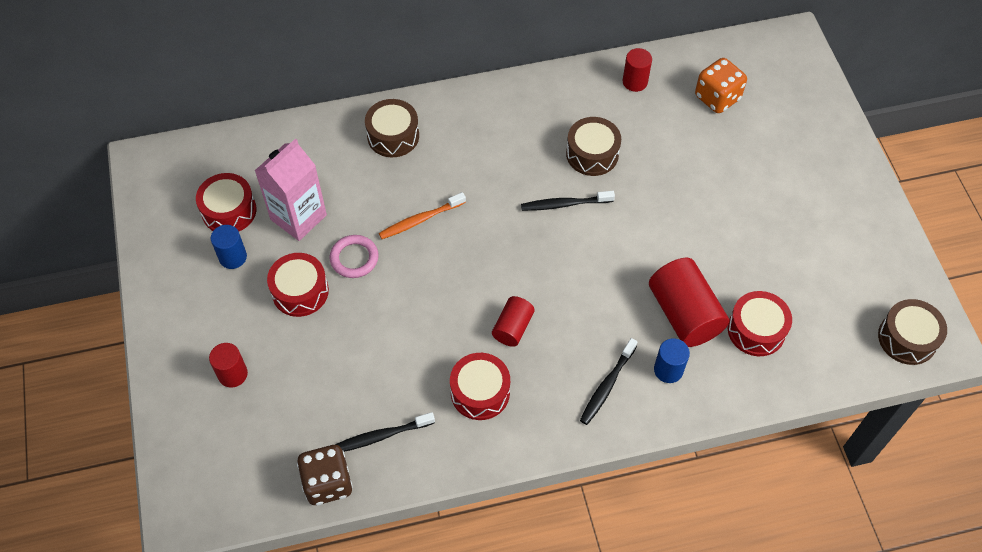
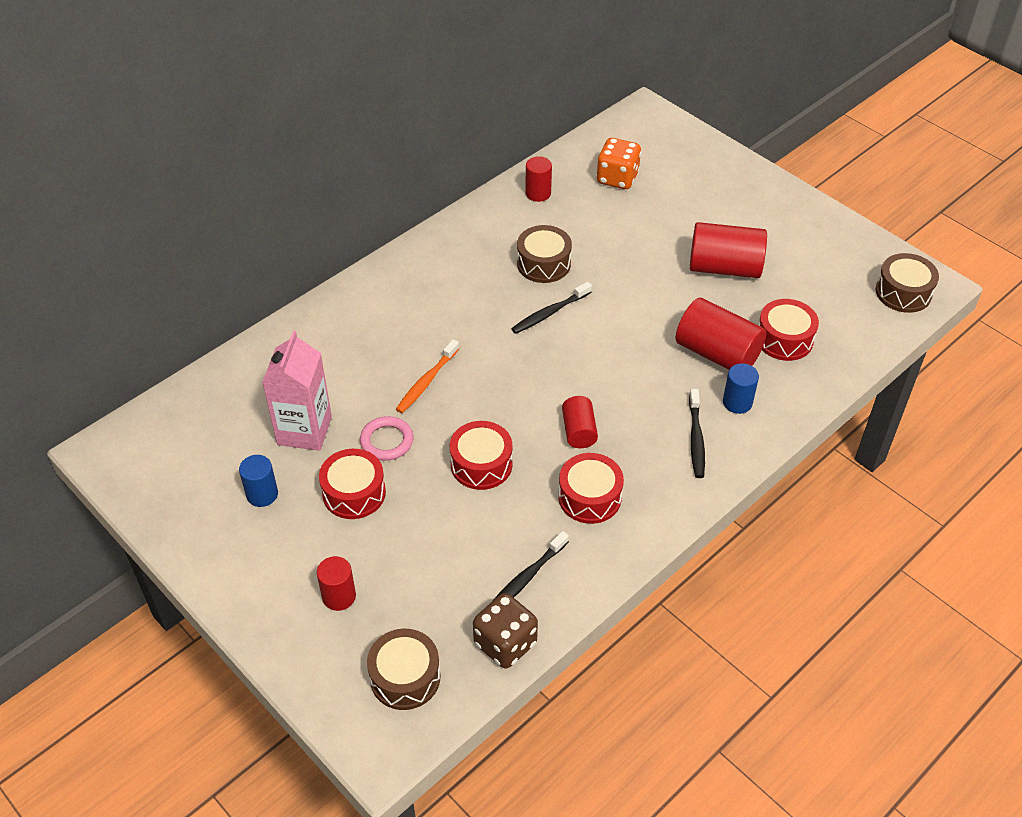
camera: 30 degrees left, 10 degrees down
red drum [196,173,256,231] -> red drum moved to [450,421,512,490]
brown drum [365,99,419,157] -> brown drum moved to [367,629,441,710]
none -> red cylinder [690,222,767,278]

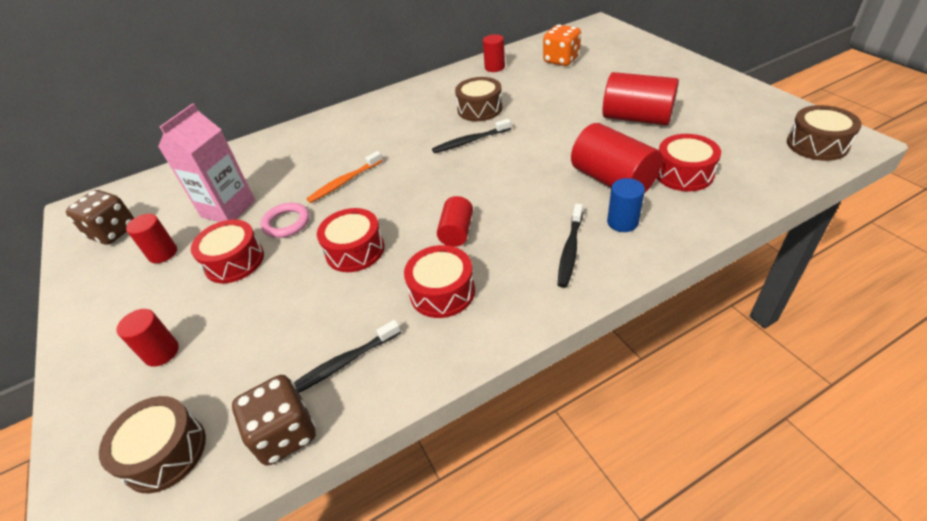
camera: 20 degrees right, 5 degrees down
blue cylinder [239,455,278,507] -> red cylinder [126,214,177,263]
none -> brown dice [66,190,134,245]

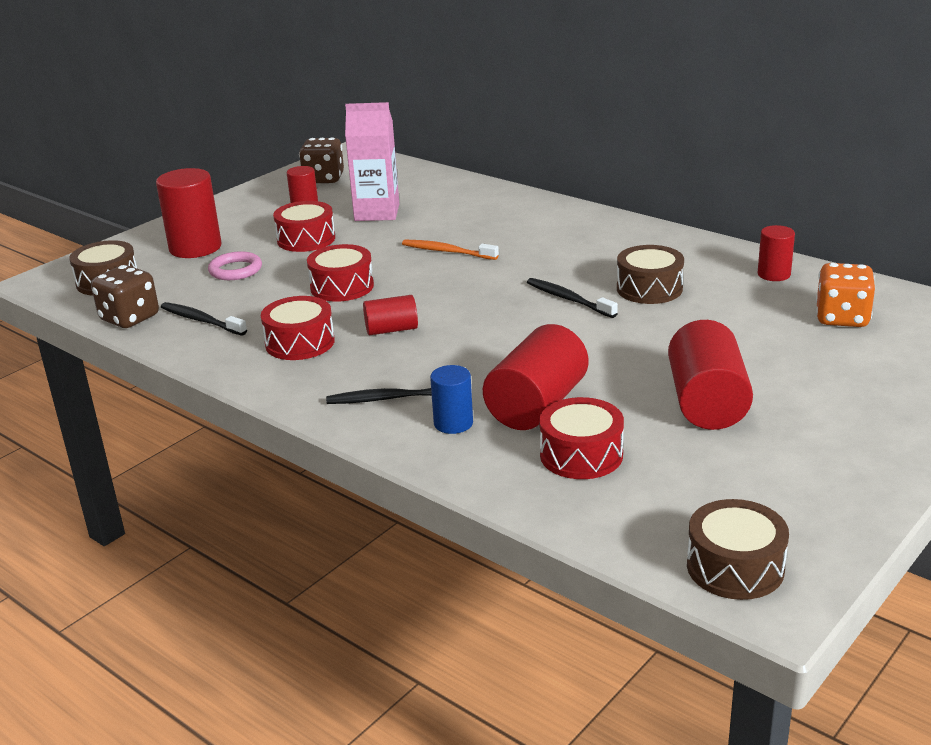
camera: 65 degrees right, 15 degrees down
red cylinder [116,309,179,367] -> red cylinder [156,168,222,258], size x1.78
pink ring [261,203,310,238] -> pink ring moved to [208,251,262,280]

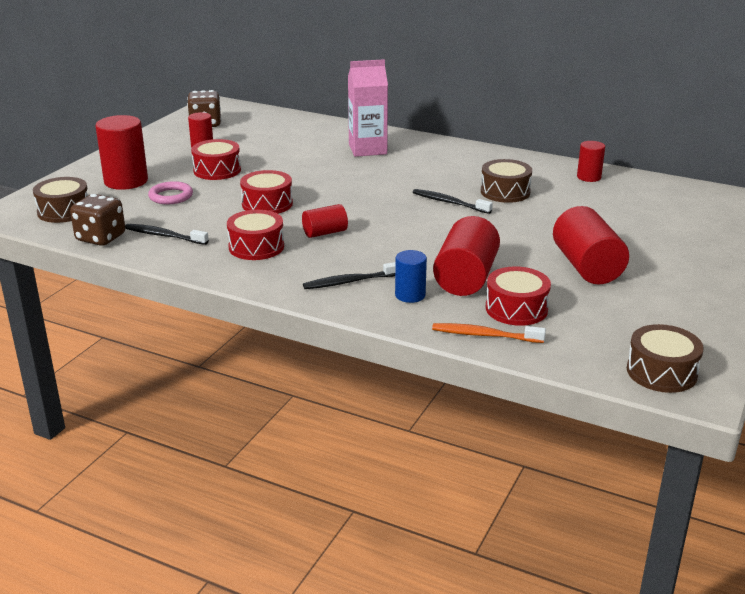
camera: 15 degrees left, 0 degrees up
pink carton [345,102,399,221] -> pink carton moved to [348,59,388,157]
orange toothbrush [402,239,499,260] -> orange toothbrush moved to [432,323,546,343]
orange dice [816,263,875,327] -> none

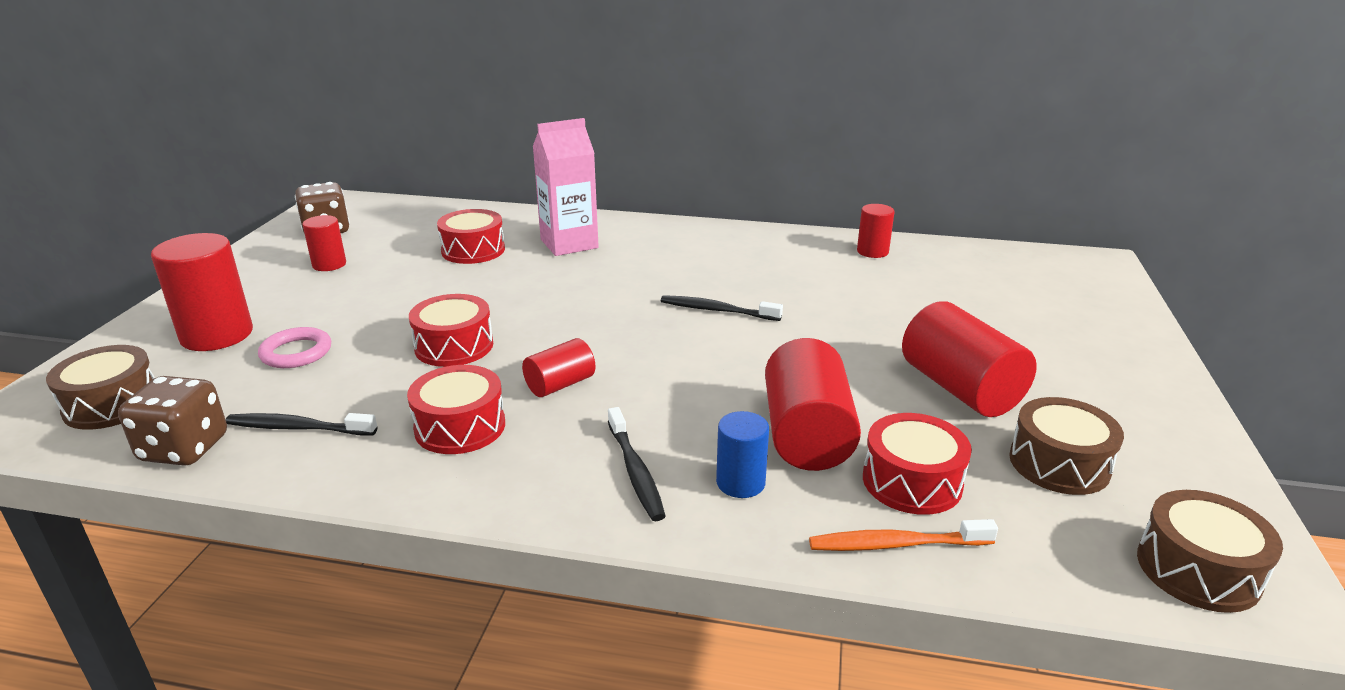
camera: 15 degrees left, 0 degrees up
red drum [191,139,241,180] -> red drum moved to [437,209,505,264]
black toothbrush [303,262,396,289] -> black toothbrush turned 75 degrees counterclockwise [608,407,665,521]
brown drum [481,159,532,203] -> brown drum moved to [1009,397,1124,495]

